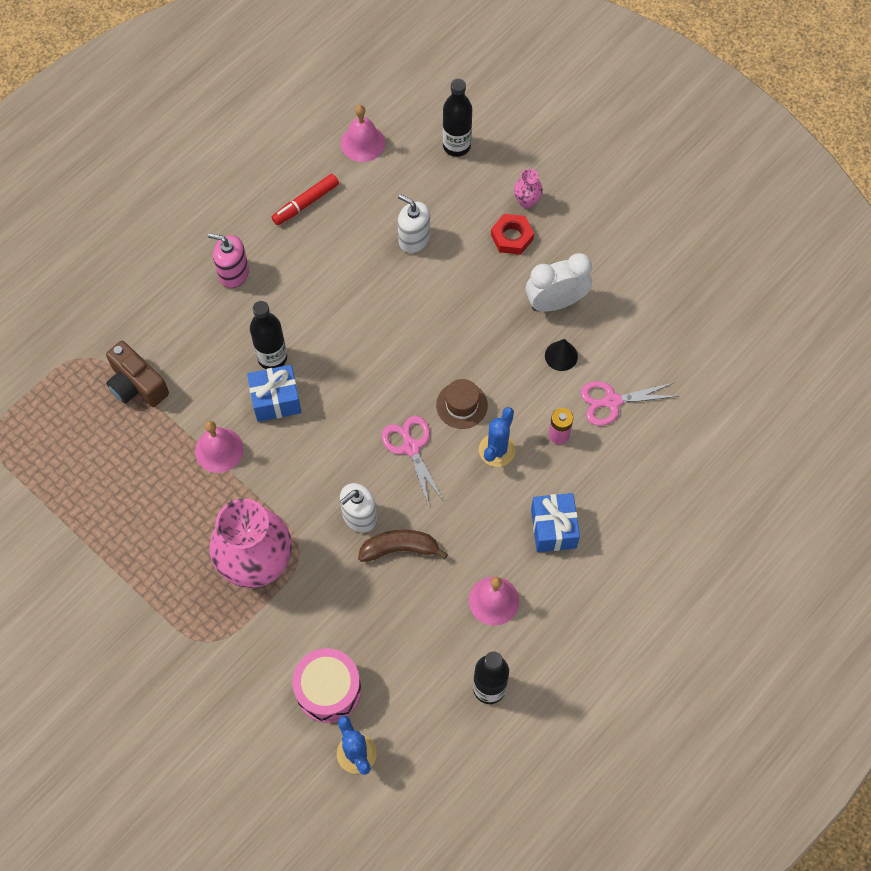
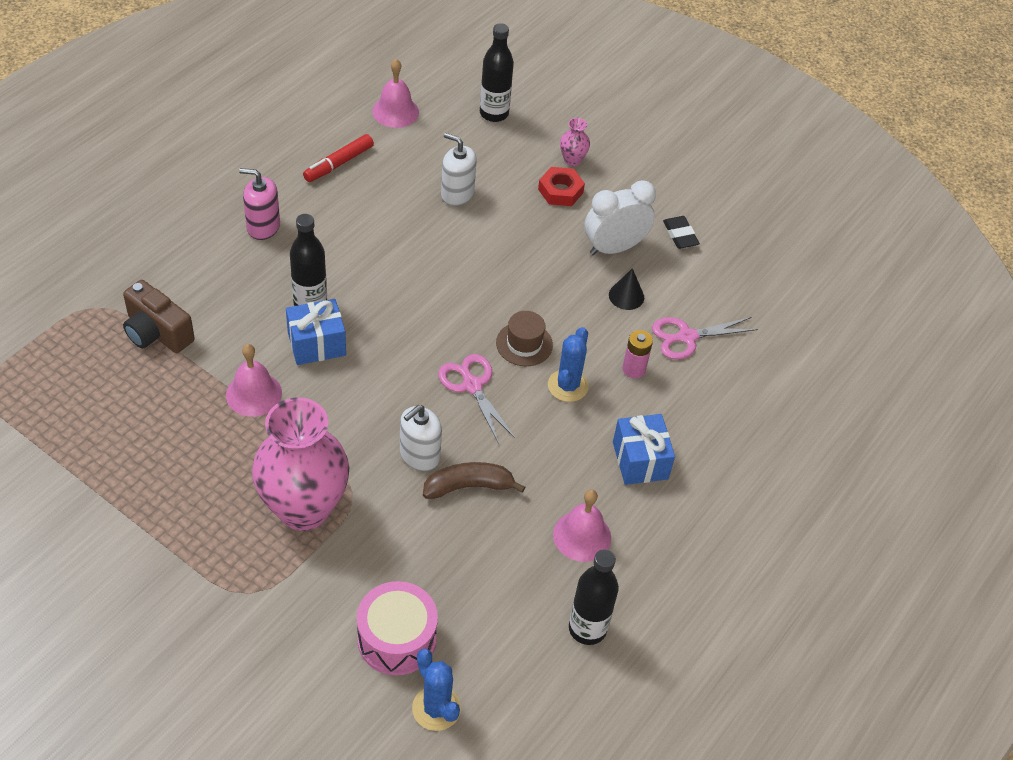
camera: 10 degrees left, 15 degrees down
none -> black eraser [663,216,700,249]

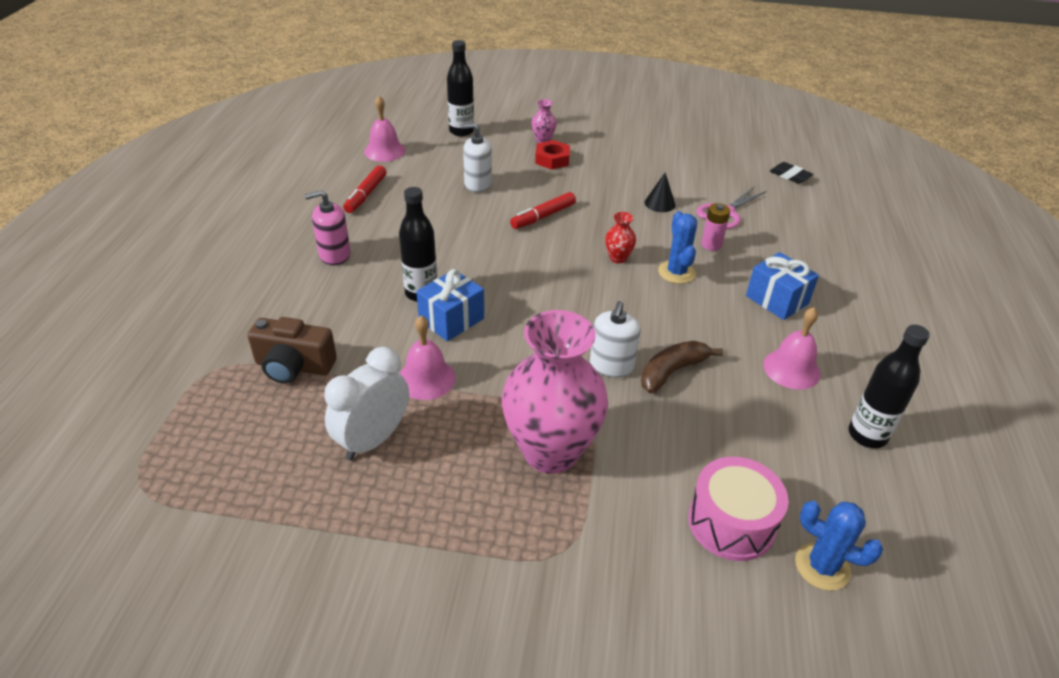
camera: 25 degrees left, 10 degrees down
pink scissors [438,354,515,444] -> none
brown hat [496,311,553,366] -> red vase [605,212,636,263]
white clock [584,180,656,255] -> white clock moved to [324,347,409,460]
black eraser [663,216,700,249] -> black eraser moved to [770,162,813,184]
none -> red marker [510,192,576,229]

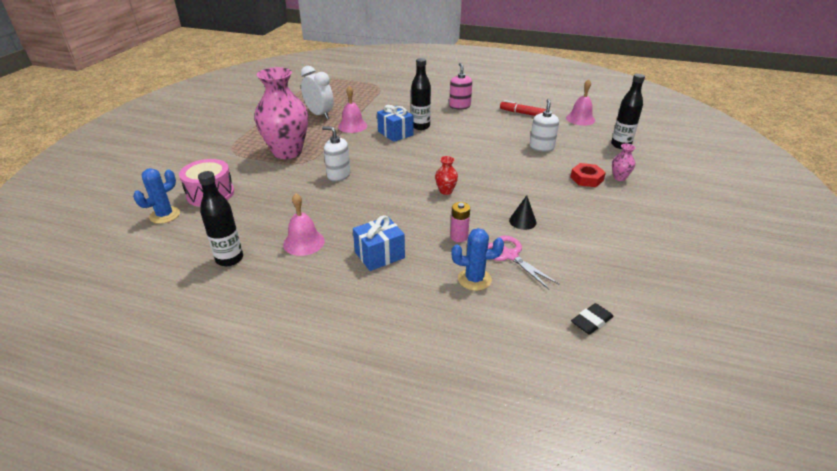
camera: 100 degrees right, 5 degrees down
brown camera [248,317,337,384] -> none
red marker [510,192,576,229] -> none
brown banana [641,341,723,393] -> none
blue cactus [658,211,697,284] -> blue cactus moved to [451,228,504,291]

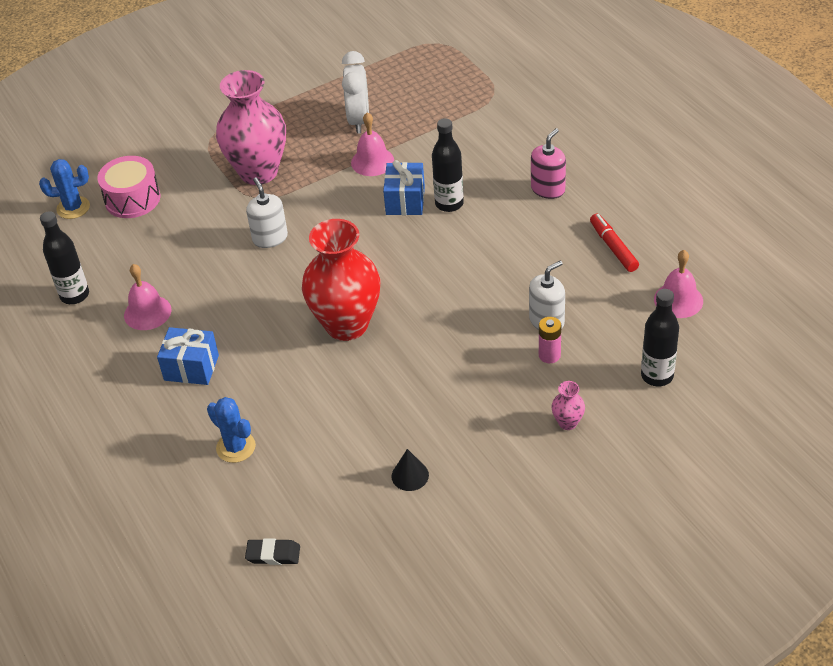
camera: 45 degrees right, 10 degrees up
red vase [435,156,458,195] -> red vase [302,219,381,341], size x2.50
pink battery [450,202,470,242] -> pink battery moved to [539,317,561,363]
pink scissors [488,235,559,289] -> none
black cone [509,195,537,230] -> black cone moved to [391,449,429,491]
red nut [570,163,606,187] -> none

